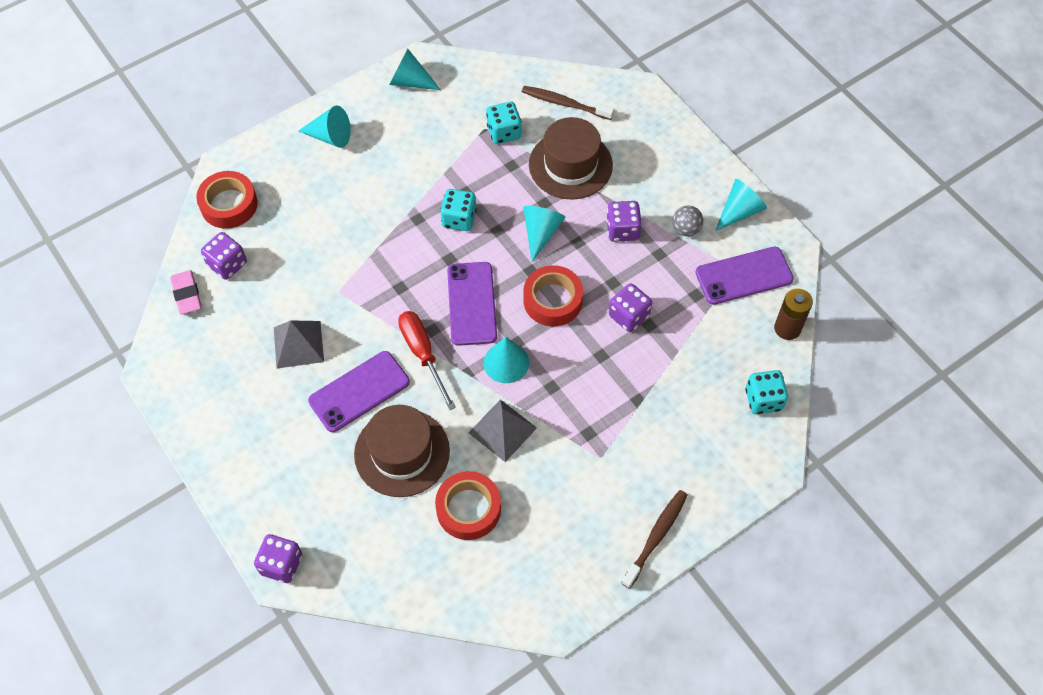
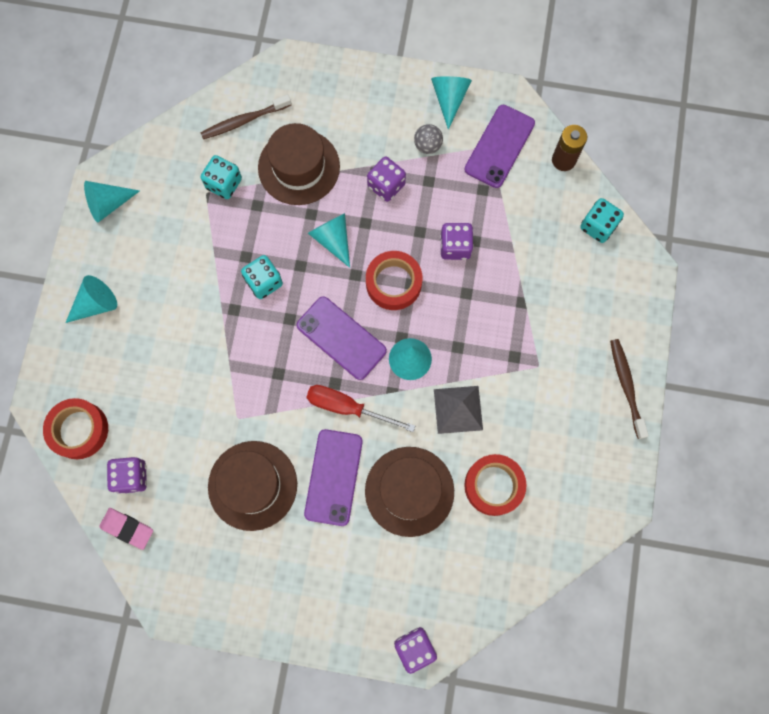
camera: 45 degrees left, 15 degrees up
grey pyramid [274,320,324,369] -> brown hat [208,441,297,531]

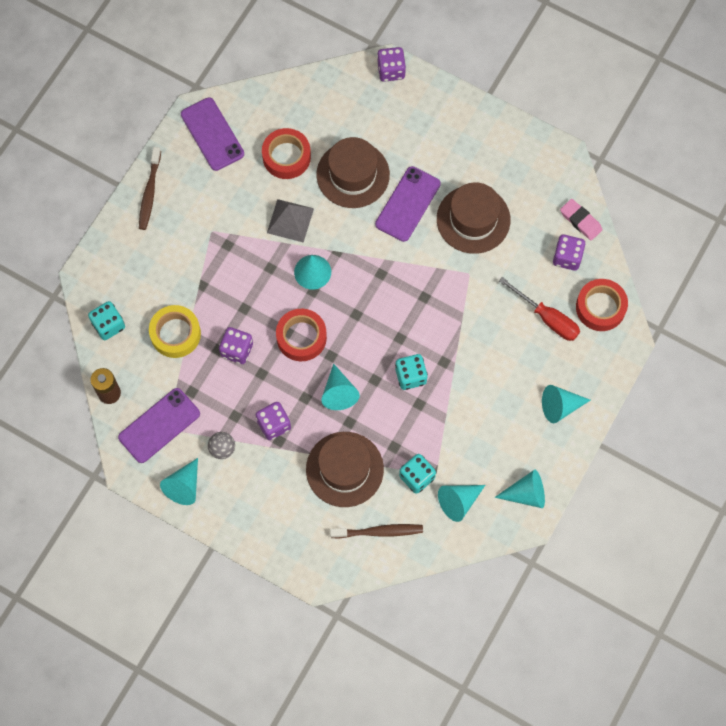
camera: 160 degrees left, 5 degrees down
purple phone [297,296,387,380] -> purple phone moved to [181,98,244,171]
red screwdriver [307,385,415,432] -> red screwdriver moved to [499,277,580,341]
none -> yellow tape [149,305,201,358]
none -> turquoise cone [438,485,485,522]

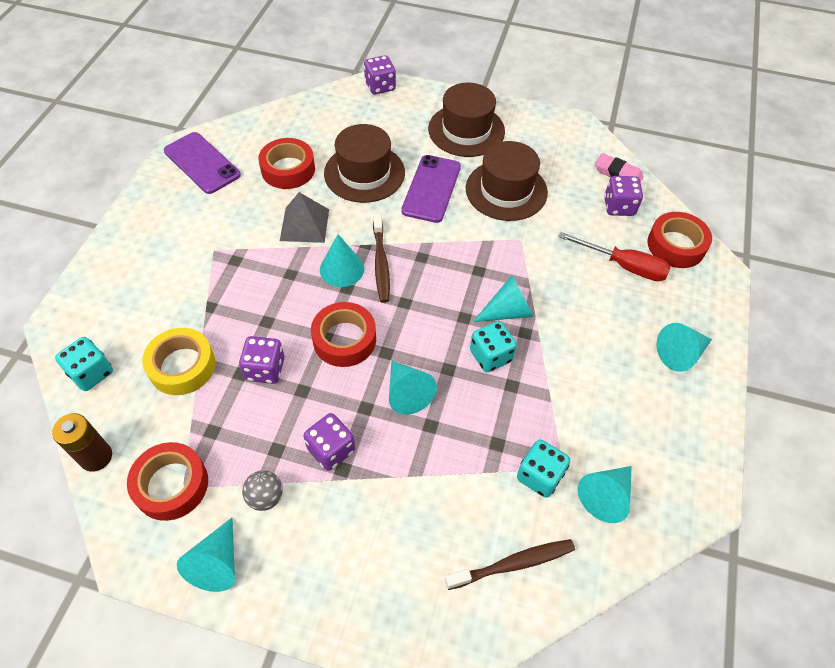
camera: 15 degrees left, 15 degrees down
purple phone [118,388,200,463] -> red tape [127,442,208,521]
brown toothbrush [139,147,161,230] -> brown toothbrush moved to [373,213,390,303]
brown hat [306,432,384,507] -> brown hat moved to [428,83,505,157]
turquoise cone [494,470,545,508] -> turquoise cone moved to [473,275,534,322]

